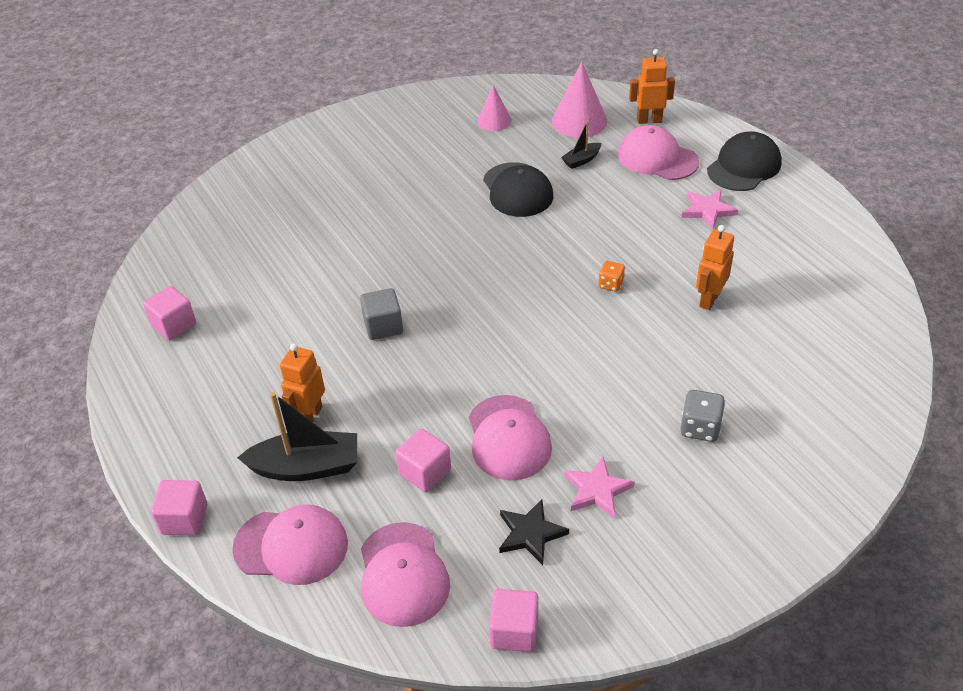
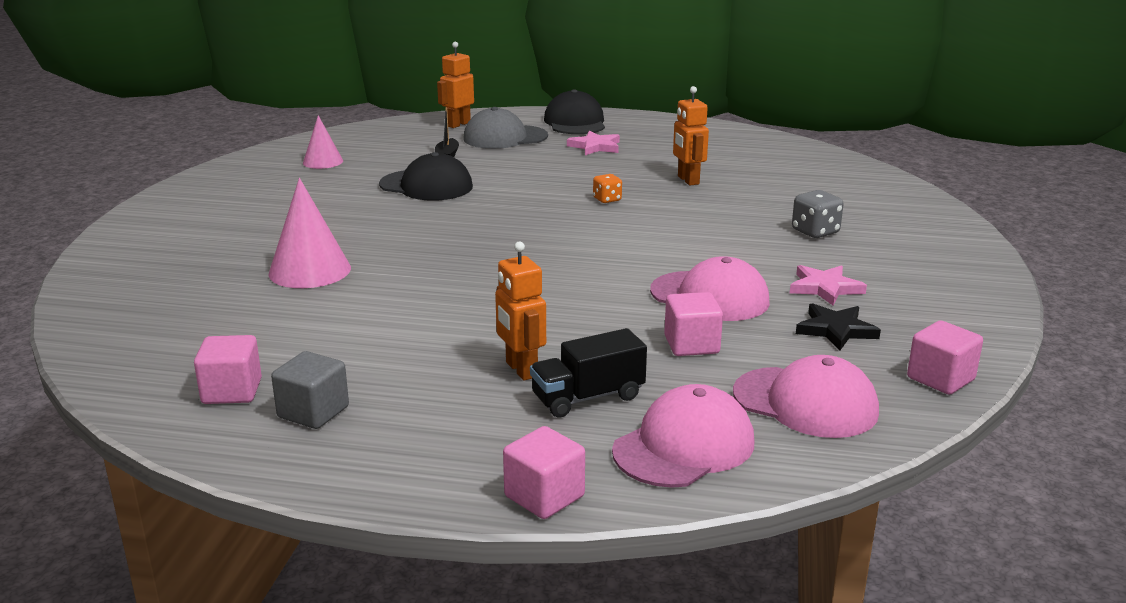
camera: 50 degrees left, 20 degrees down
black boat [237,392,357,481] -> black truck [530,328,647,418]
grey cube [360,288,403,340] -> grey cube moved to [271,351,349,429]
pink cone [552,62,607,138] -> pink cone moved to [268,178,351,288]
pink cap [618,125,699,180] -> grey cap [463,107,548,149]

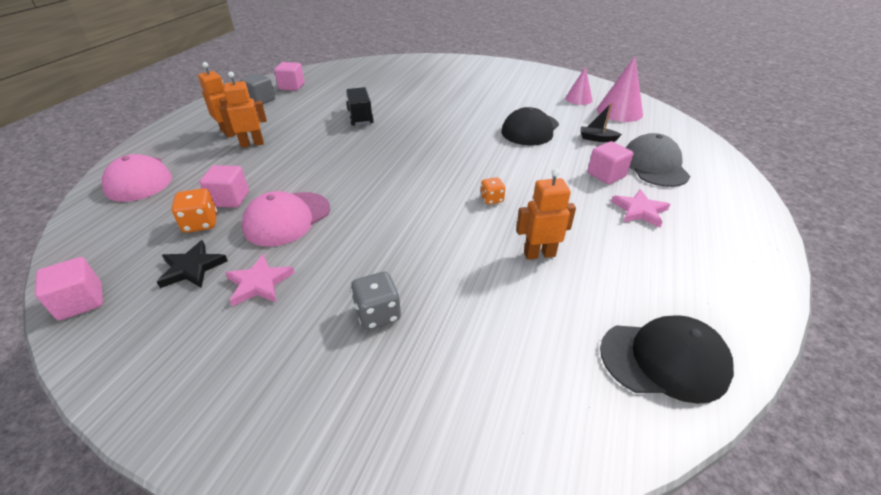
camera: 100 degrees right, 15 degrees up
pink cone [268,178,351,288] -> pink cone moved to [597,56,643,122]
orange robot [437,42,474,128] -> orange robot moved to [198,62,236,138]
pink cube [503,426,585,519] -> pink cube moved to [587,141,633,184]
black truck [530,328,647,418] -> black truck moved to [346,87,374,125]
black cap [544,89,605,134] -> black cap moved to [600,315,734,404]
pink cap [733,355,879,438] -> none
none -> orange dice [171,188,217,233]

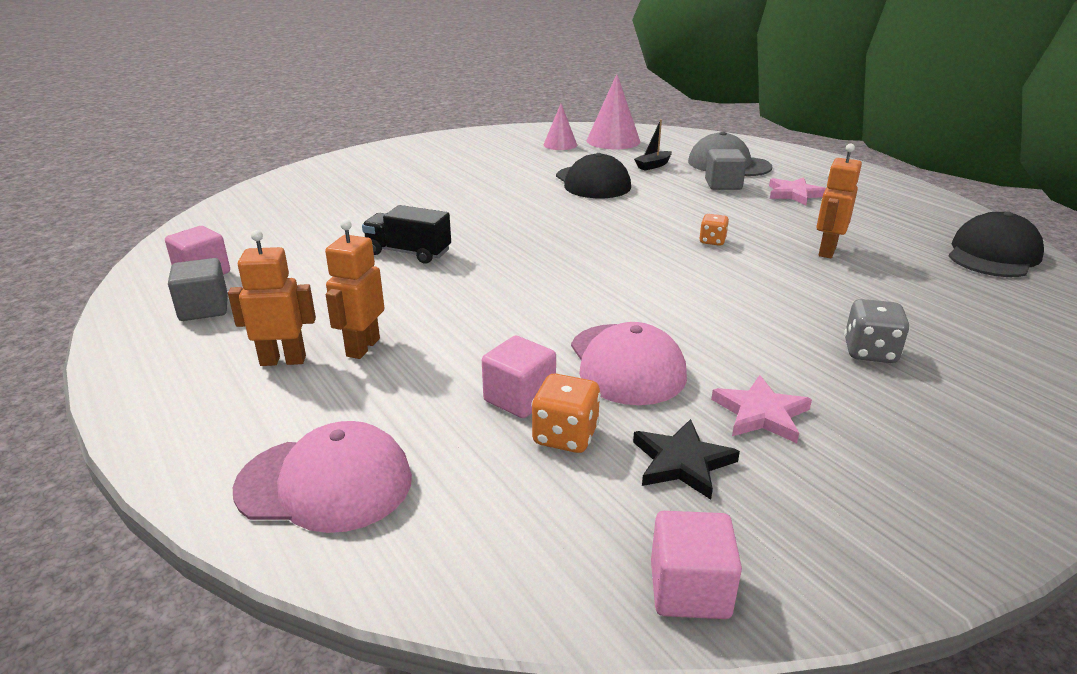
camera: 55 degrees left, 10 degrees down
pink cube [587,141,633,184] -> grey cube [705,149,747,190]

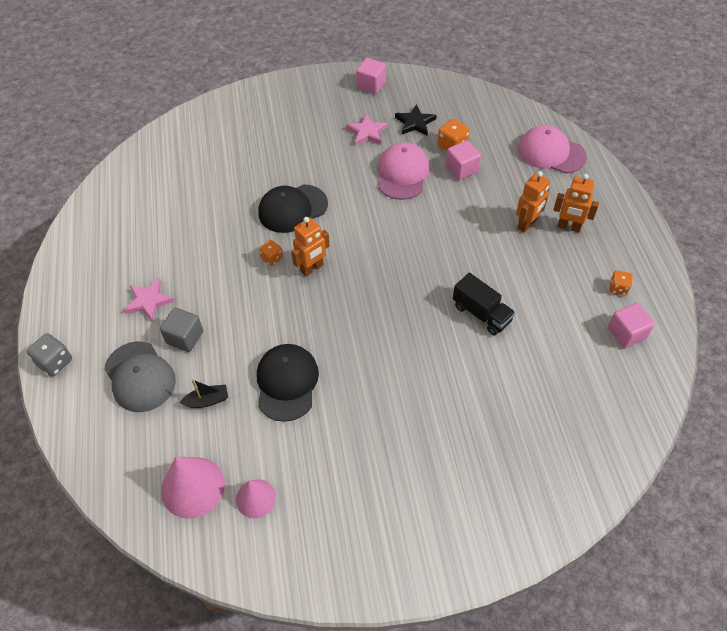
camera: 155 degrees left, 25 degrees up
grey cube [168,258,228,321] -> orange dice [610,270,633,296]
pink cube [651,511,742,619] -> pink cube moved to [356,58,386,94]
orange robot [816,144,862,258] -> orange robot moved to [291,217,330,277]
grey dice [844,299,910,363] -> grey dice moved to [27,333,72,376]
black cap [948,211,1044,277] -> black cap moved to [258,184,328,233]

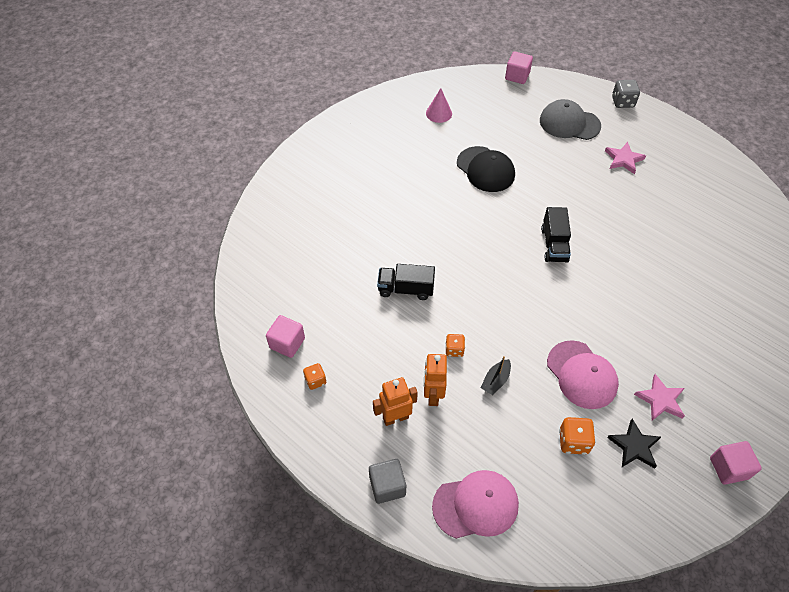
camera: 140 degrees right, 0 degrees up
grey cube [160,307,203,352] -> grey cube moved to [369,459,406,504]
pink cone [161,456,225,519] -> none
black boat [180,379,228,408] -> black boat moved to [481,356,511,395]
black cap [258,184,328,233] -> none
orange dice [259,240,283,266] -> orange dice moved to [446,334,465,357]
orange robot [291,217,330,277] -> black truck [541,207,571,263]
pink cube [446,140,481,180] -> pink cube moved to [505,52,533,84]

